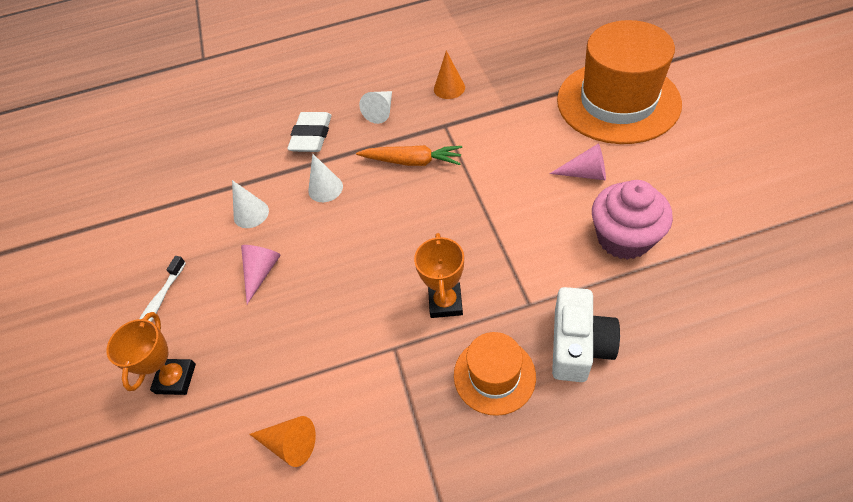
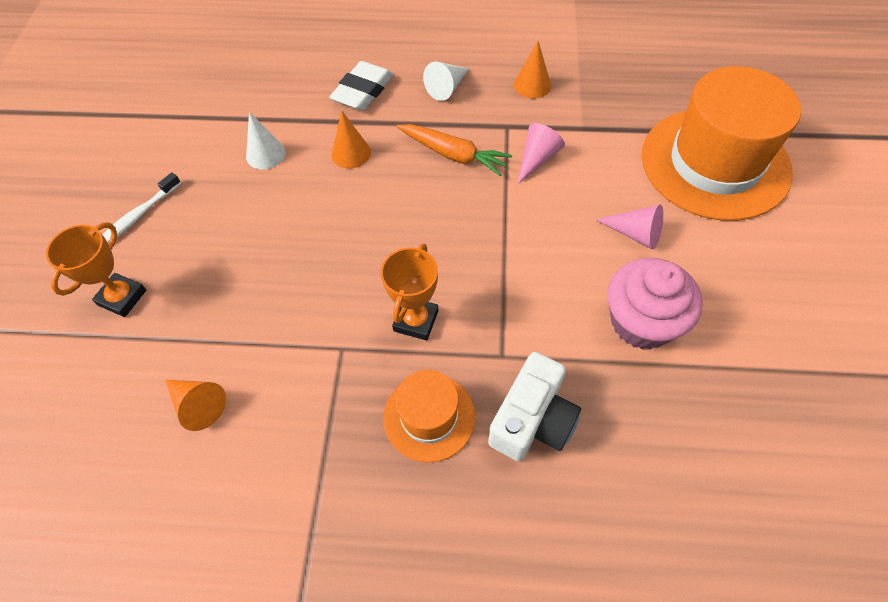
camera: 15 degrees right, 5 degrees up
pink cone [241,245,281,304] -> pink cone moved to [518,123,565,184]
white cone [308,154,343,202] -> orange cone [331,111,371,169]

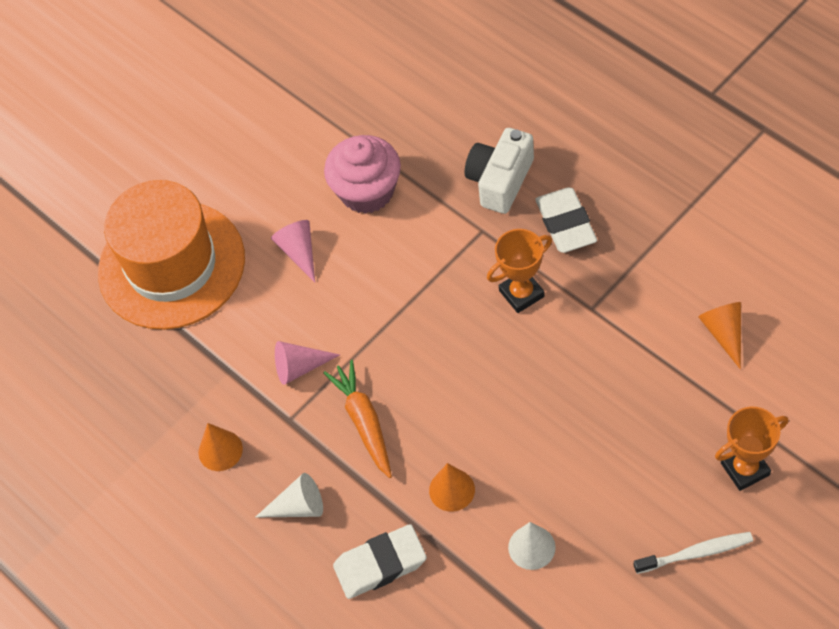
camera: 135 degrees left, 0 degrees up
orange hat [383,370,475,463] -> white eraser [536,187,597,253]
white camera [488,352,581,461] -> white camera turned 45 degrees counterclockwise [465,128,534,214]

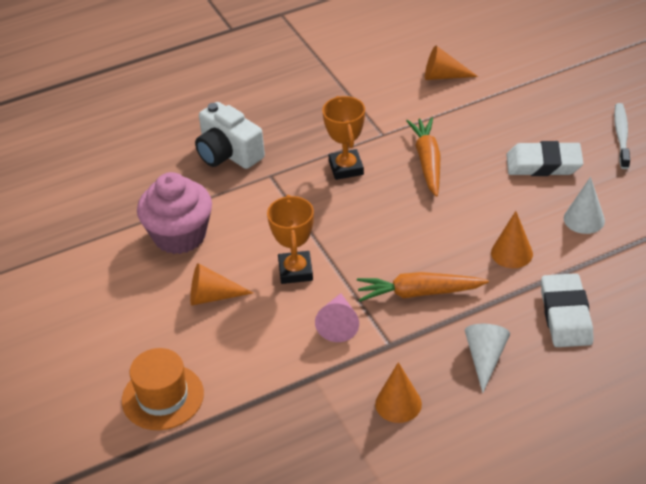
camera: 75 degrees left, 15 degrees down
orange hat [98,180,245,330] -> orange hat [122,348,204,430], size x0.51
pink cone [271,220,315,283] -> orange cone [190,263,253,306]
white eraser [536,187,597,253] -> white eraser moved to [506,141,583,176]
orange trophy [715,407,788,491] -> orange trophy moved to [267,195,314,284]
none -> orange carrot [406,117,441,197]

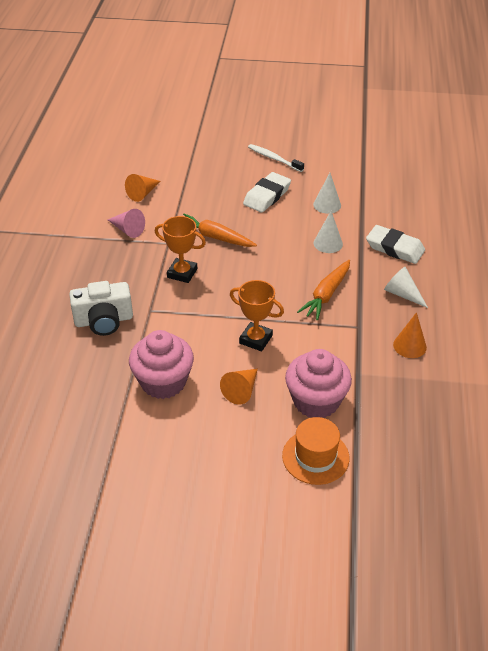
camera: 60 degrees left, 0 degrees up
pink cone [315,293,359,342] -> pink cone moved to [108,209,145,238]
orange cone [491,211,533,268] -> white cone [314,211,343,253]
none -> pink cupcake [285,349,352,418]

